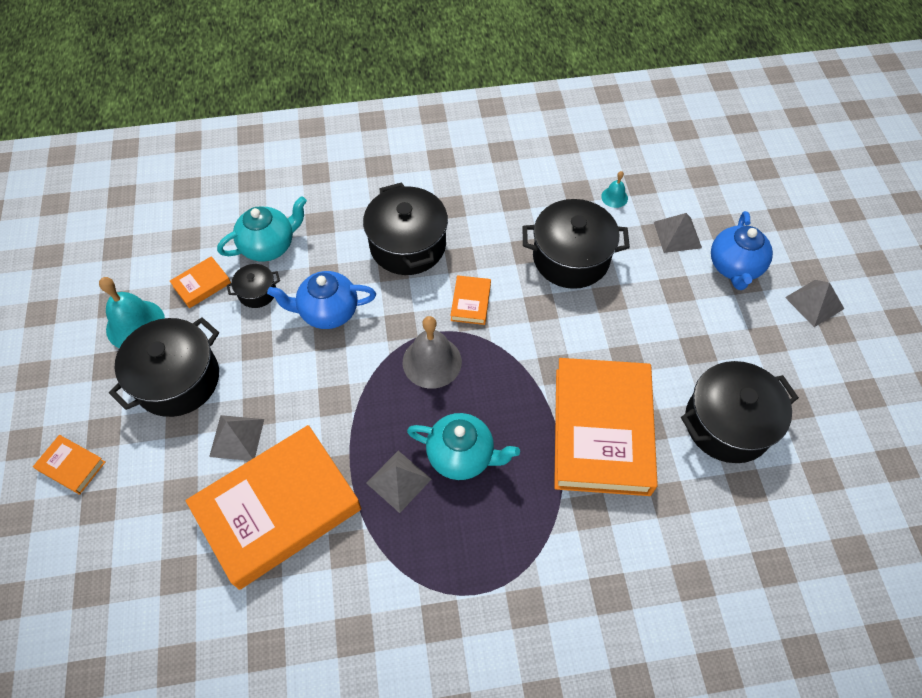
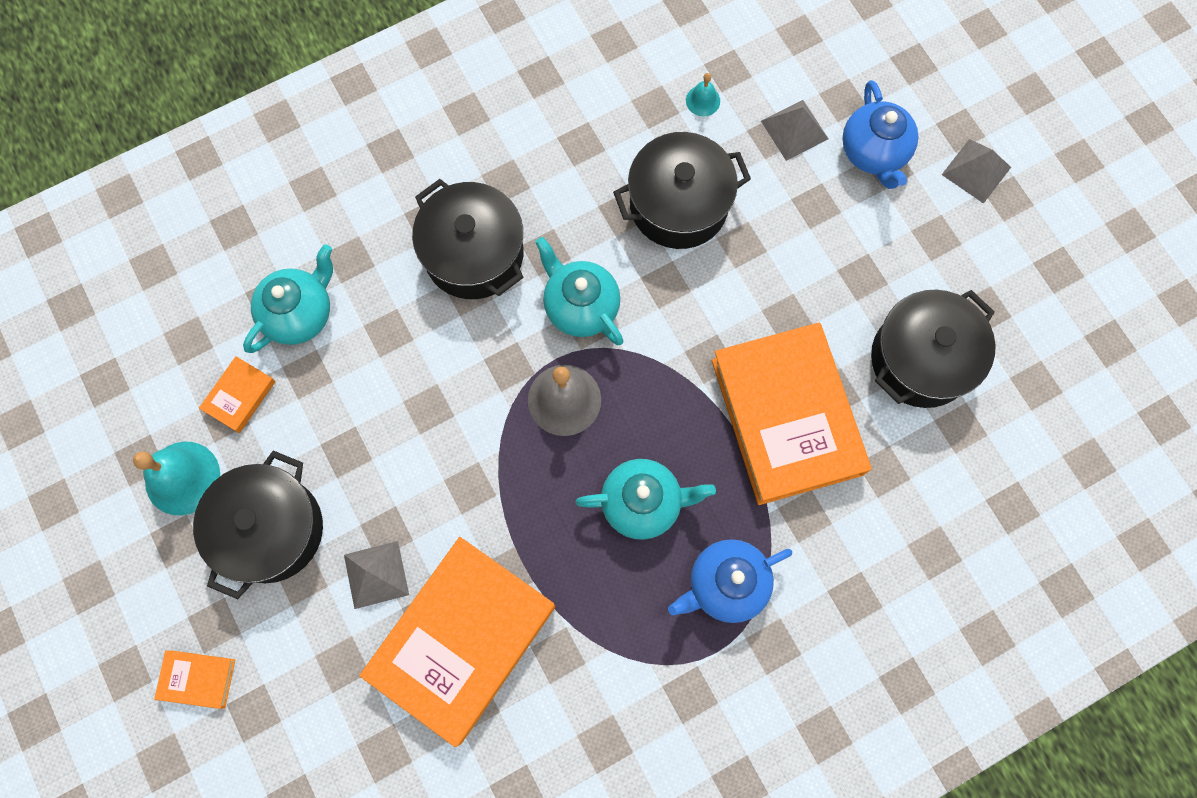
camera: 20 degrees left, 15 degrees up
black pot [227,264,280,308] -> none
blue teapot [267,271,376,329] -> blue teapot moved to [668,539,792,623]
grey pyramid [366,451,432,513] -> none
orange book [450,275,491,325] -> turquoise teapot [535,237,624,345]

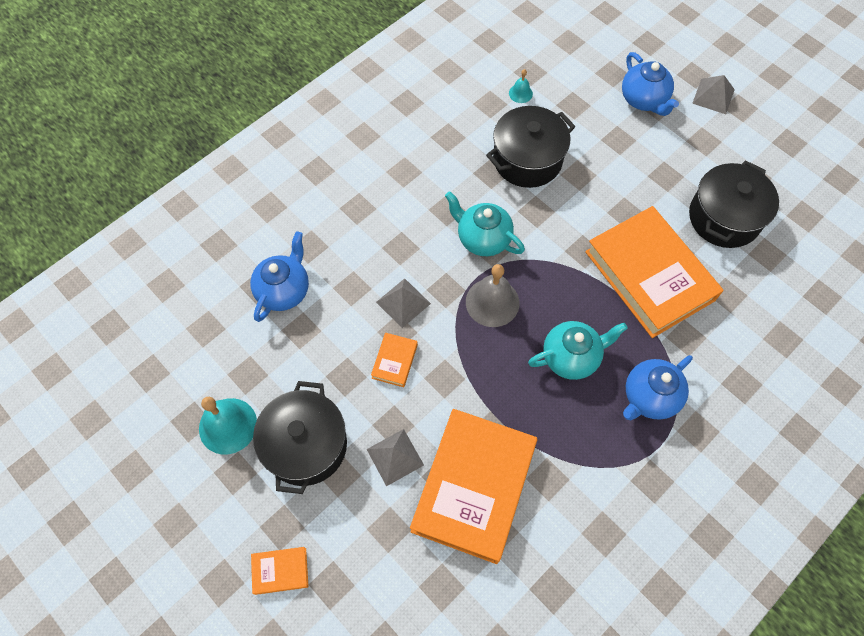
camera: 15 degrees left, 10 degrees down
orange book [199,356,276,433] -> orange book moved to [371,333,418,387]
turquoise teapot [243,244,333,353] -> blue teapot [250,231,309,322]
black pot [412,179,524,299] -> none
grey pyramid [761,100,828,161] -> grey pyramid moved to [376,278,431,328]

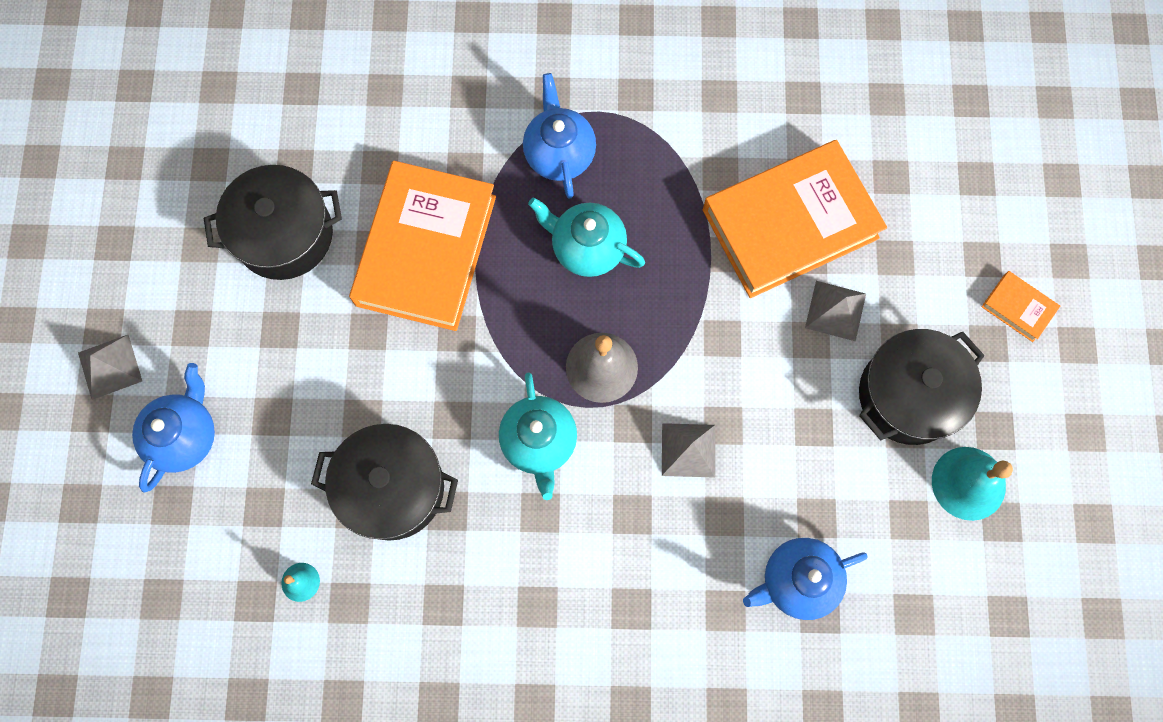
camera: 135 degrees left, 10 degrees up
orange book [371,333,418,387] -> none
blue teapot [623,355,693,420] -> blue teapot turned 105 degrees counterclockwise [523,73,596,199]

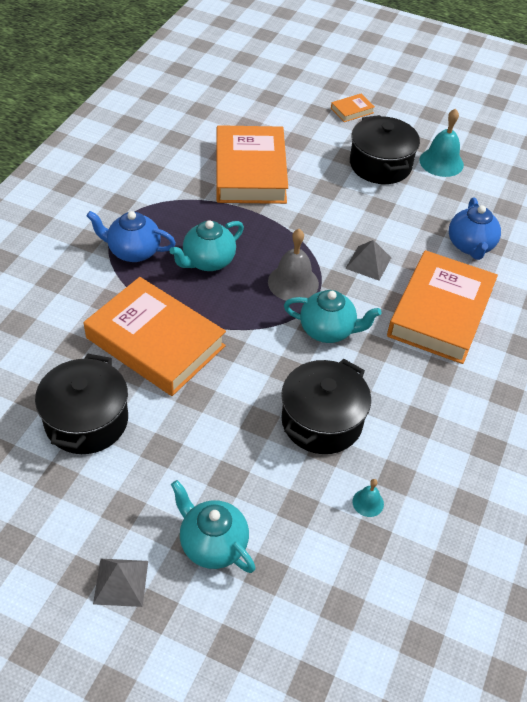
camera: 70 degrees left, 25 degrees down
blue teapot [132,363,215,493] -> turquoise teapot [171,480,256,573]
grey pyramid [805,281,866,341] -> none
none -> orange book [387,250,498,364]

